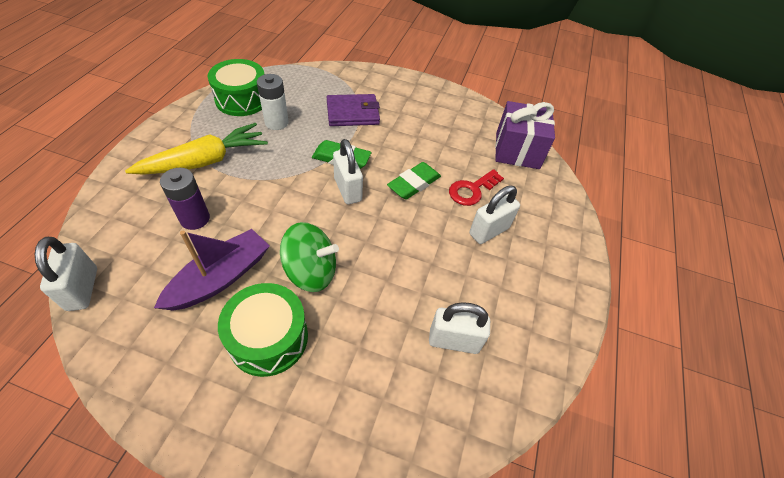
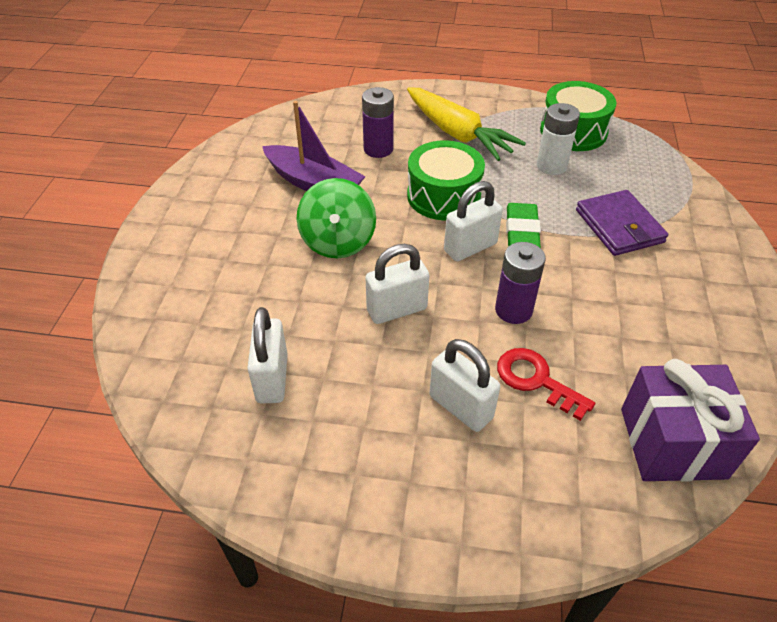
camera: 85 degrees right, 5 degrees down
white padlock [34,237,97,311] -> white padlock moved to [365,244,429,324]
green drum [218,283,308,377] -> green drum moved to [407,140,485,220]
green eraser [387,162,441,200] -> purple battery [495,242,546,324]

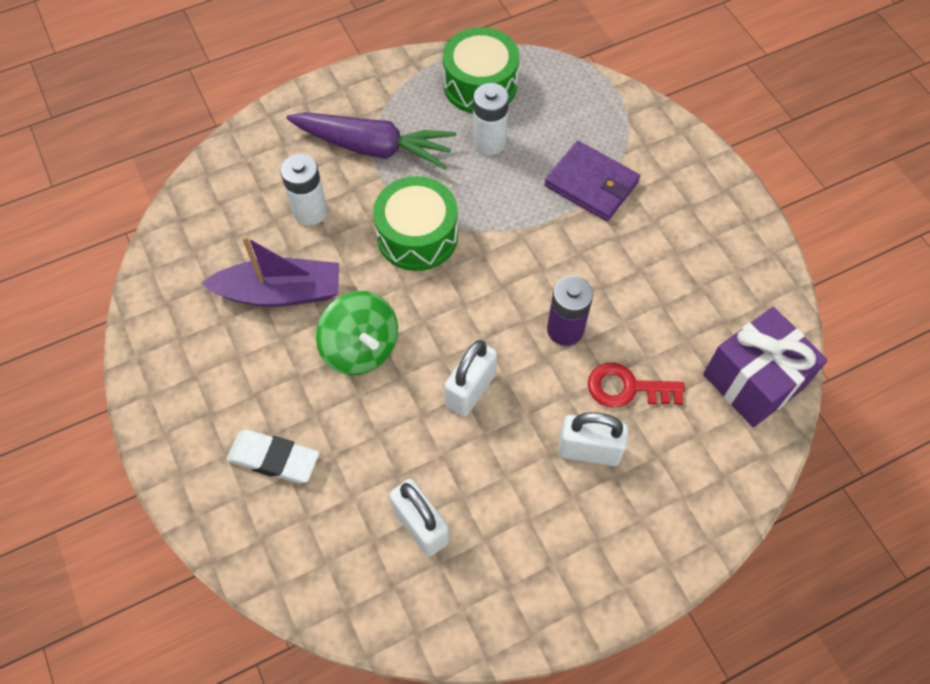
camera: 35 degrees left, 15 degrees up
purple battery [362,87,394,158] -> white battery [280,154,327,226]
yellow carrot [407,87,526,161] -> purple carrot [286,112,456,169]
white padlock [444,181,503,262] -> none
green eraser [506,203,541,248] -> none
none -> white eraser [226,429,319,483]

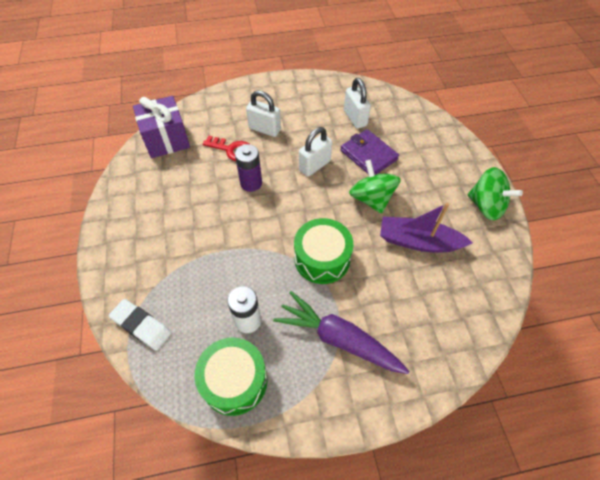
camera: 165 degrees left, 5 degrees down
white eraser [226,429,319,483] -> white eraser moved to [109,299,171,351]
white battery [280,154,327,226] -> none
purple wallet [544,141,640,221] -> purple wallet moved to [340,129,399,175]
none -> green spinning top [467,167,523,220]

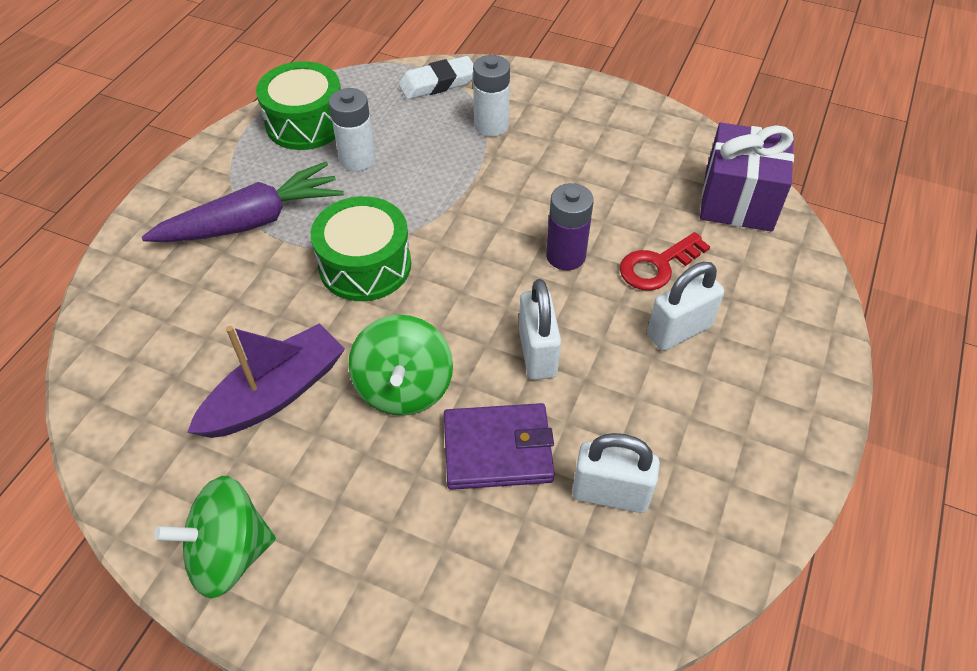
camera: 125 degrees right, 5 degrees down
green spinning top [349,159,401,214] -> green spinning top turned 75 degrees clockwise [348,315,453,416]
none -> white battery [473,55,510,137]

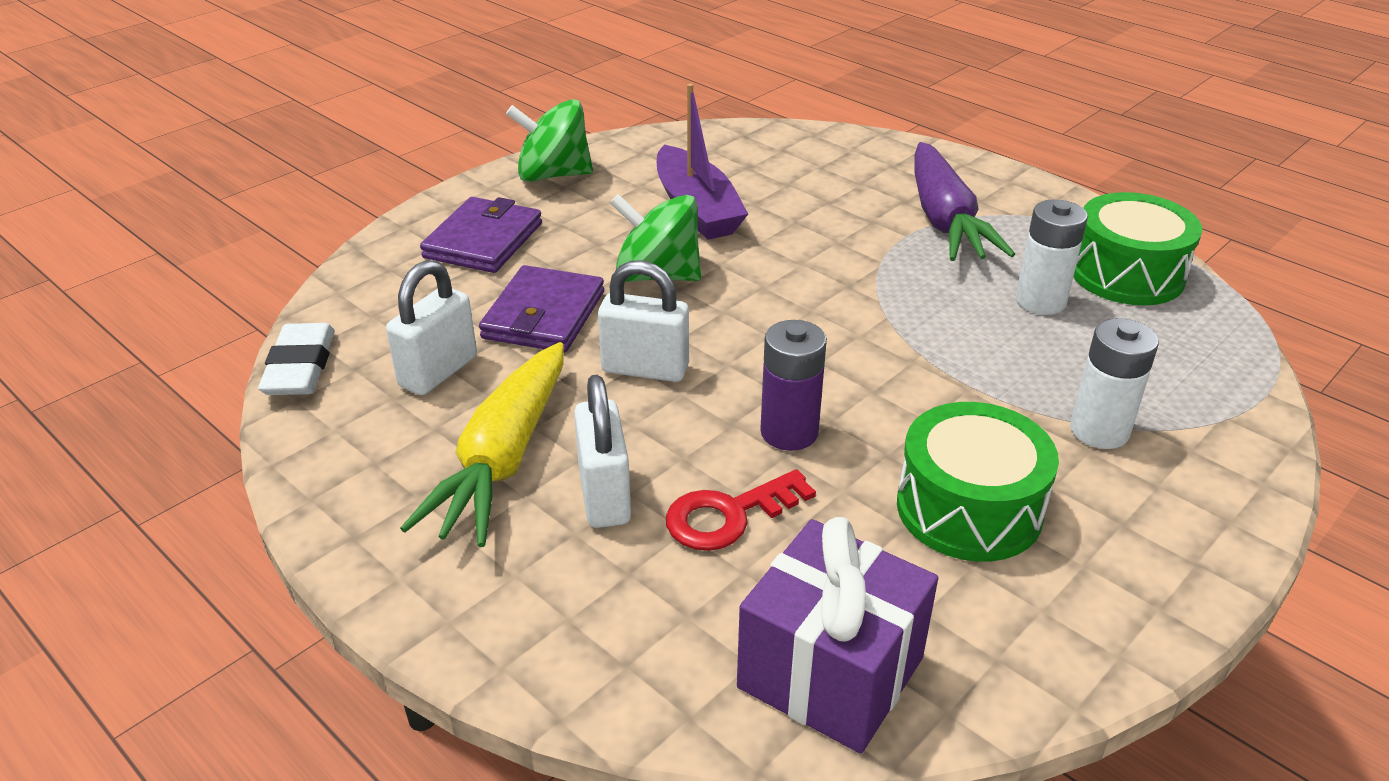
camera: 110 degrees right, 15 degrees down
green spinning top [154,476,276,599] -> green spinning top turned 90 degrees counterclockwise [506,99,593,182]
green drum [311,196,411,301] -> green drum moved to [897,402,1059,562]
white eraser [398,56,474,100] -> white eraser moved to [258,323,335,395]
red key [620,232,710,291] -> red key turned 105 degrees counterclockwise [666,469,816,551]
none -> yellow carrot [400,342,564,547]
none -> purple wallet [420,197,542,273]

